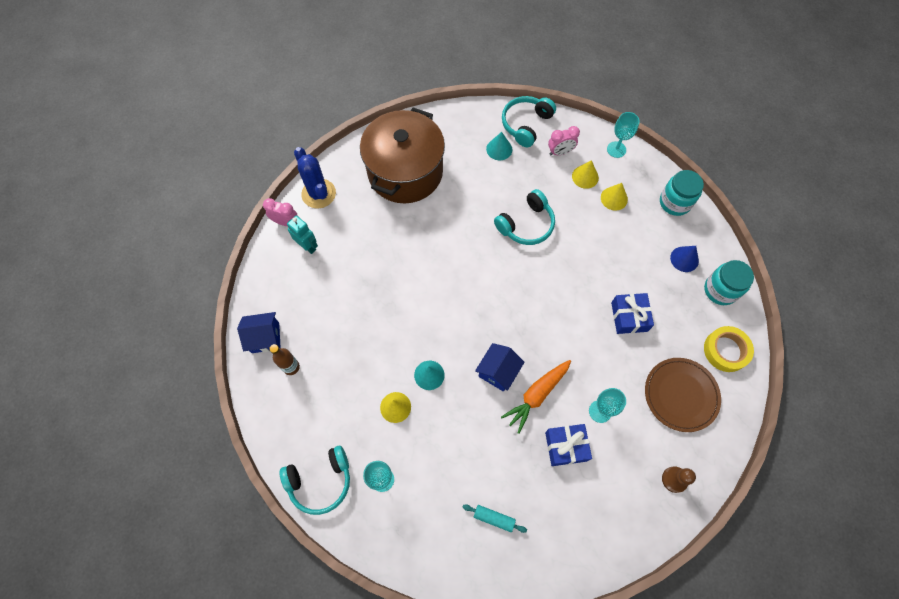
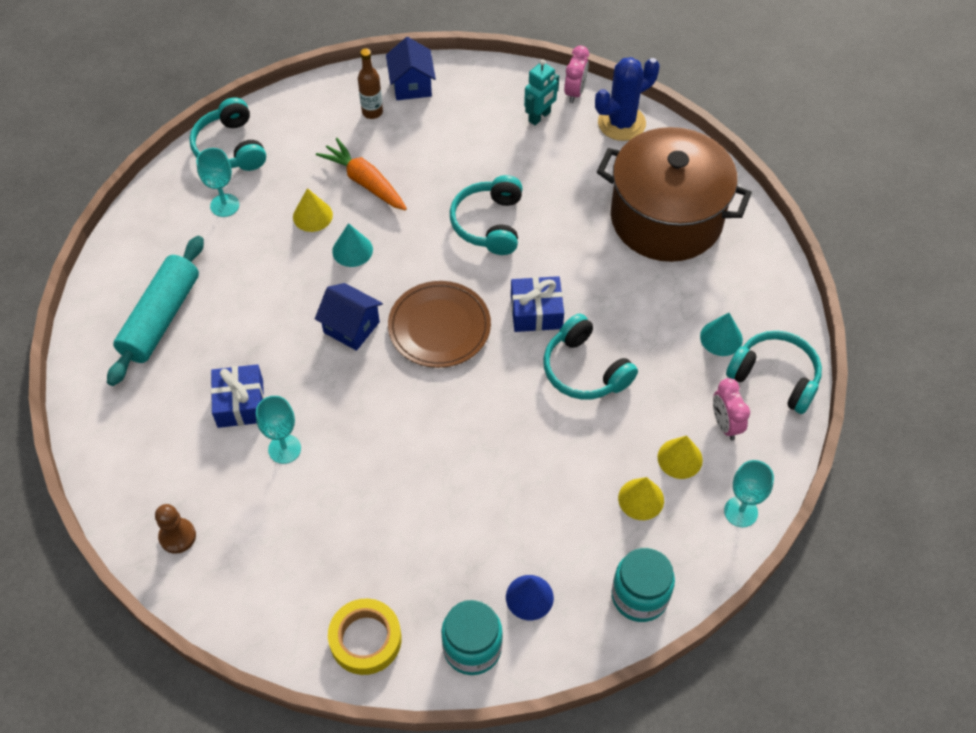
camera: 90 degrees right, 10 degrees down
turquoise rolling pin [463,504,527,533] -> turquoise rolling pin [107,236,204,386], size x2.18
orange carrot [501,360,571,434] -> orange carrot moved to [316,138,407,210]
blue gift [611,293,654,334] -> blue gift moved to [511,276,564,332]
brown plate [645,358,721,432] -> brown plate moved to [388,281,491,368]
none -> turquoise headphones [450,175,522,255]

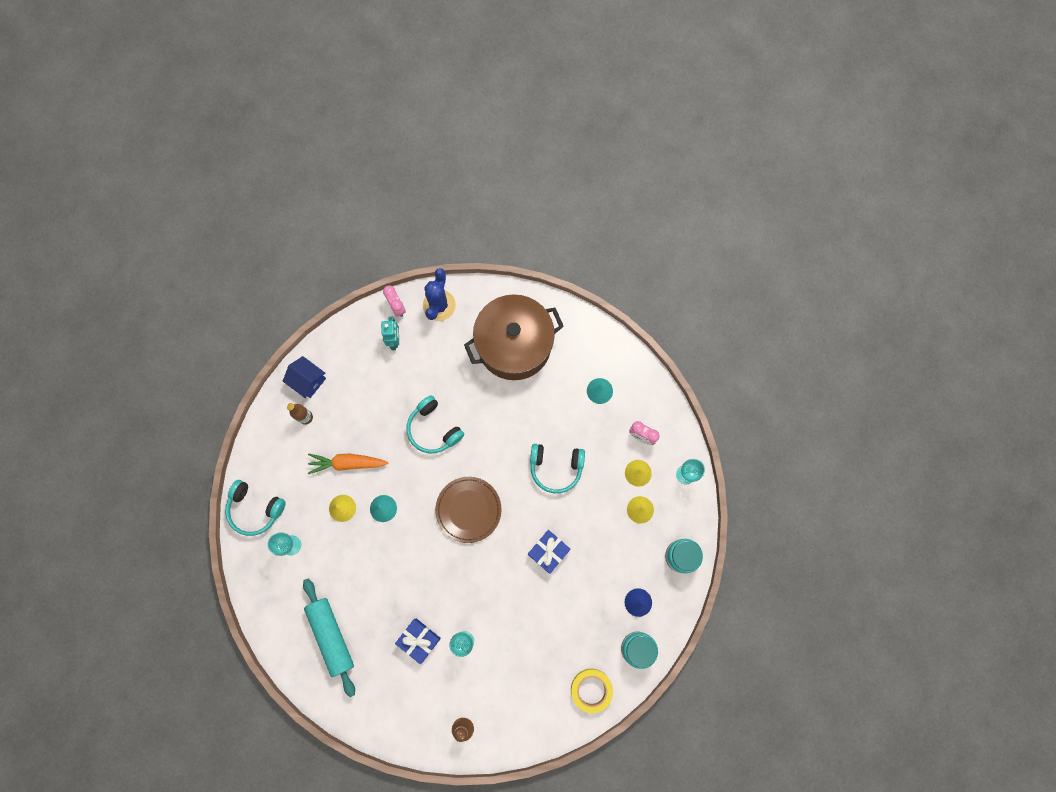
camera: 45 degrees left, 20 degrees up
blue house [315,283,383,351] -> none
blue gift [511,276,564,332] -> blue gift moved to [528,530,571,574]
turquoise headphones [726,331,822,414] -> none

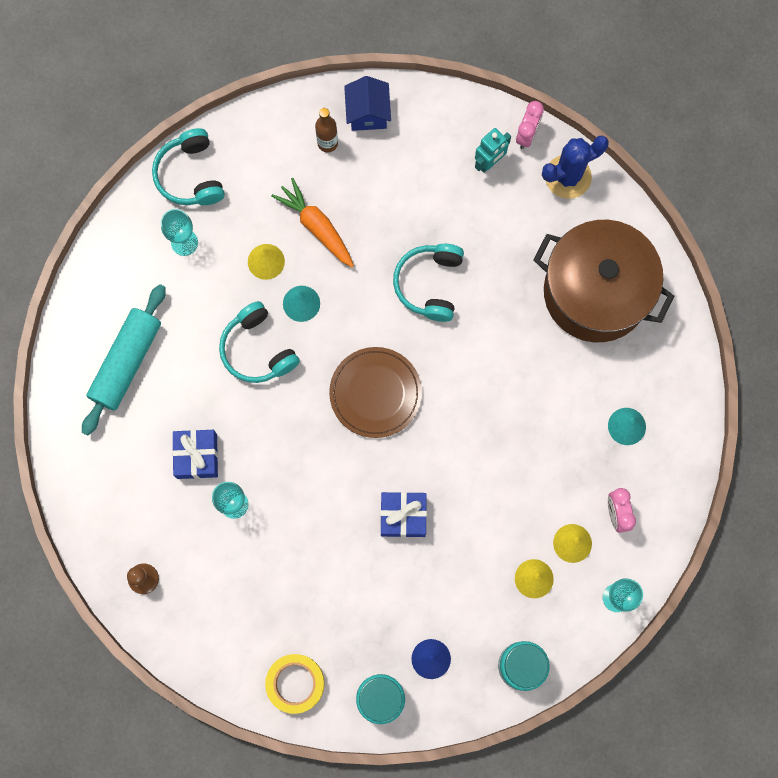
camera: 50 degrees right, 0 degrees up
turquoise headphones [530,444,585,493] -> turquoise headphones moved to [219,301,300,383]

